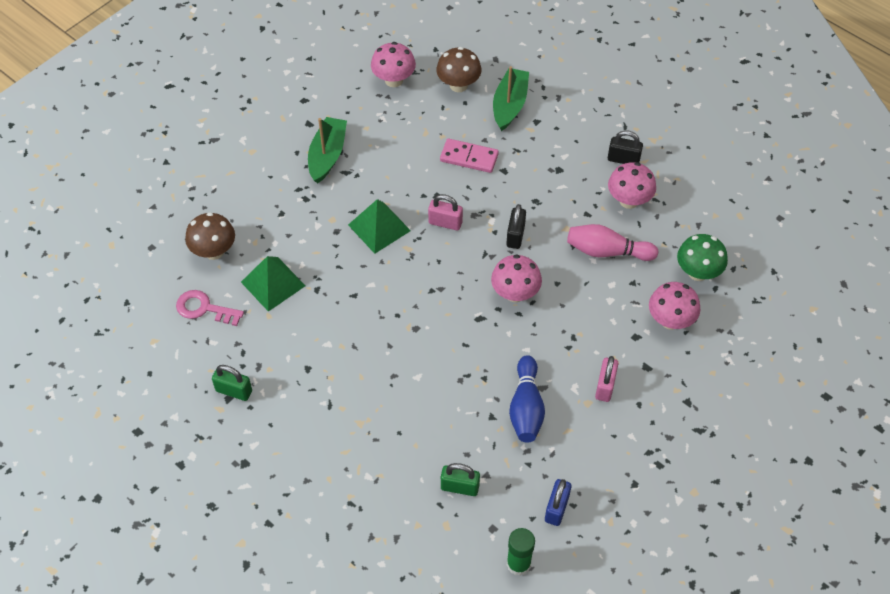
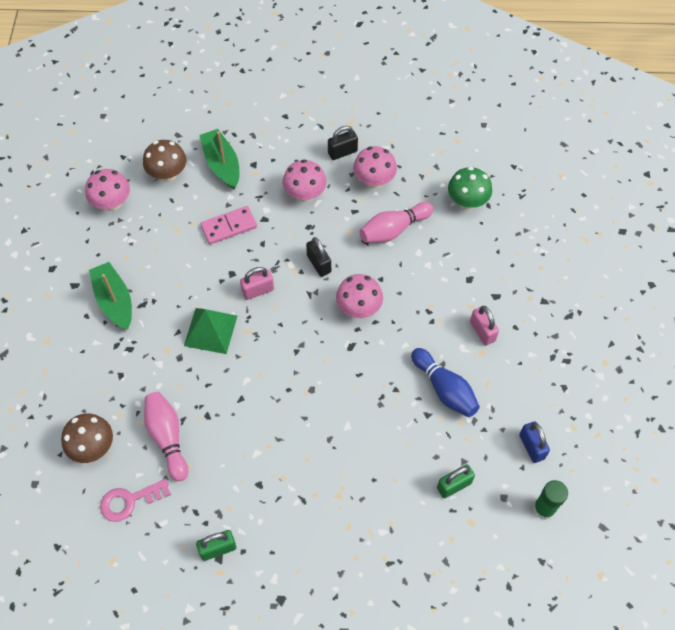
camera: 40 degrees left, 5 degrees up
green pyramid [241,256,305,312] -> pink bowling pin [144,392,188,481]
pink mushroom [649,282,700,330] -> pink mushroom moved to [283,160,327,202]

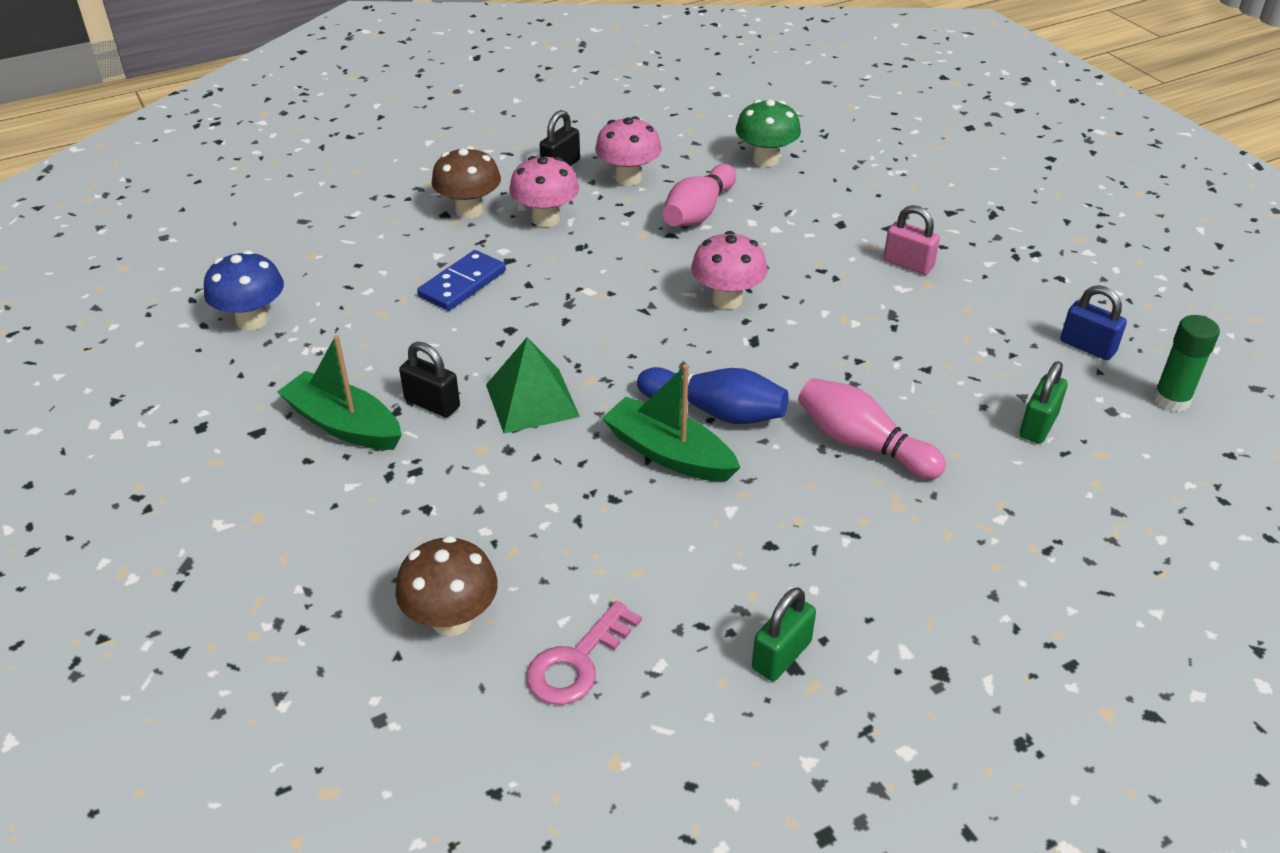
camera: 30 degrees left, 20 degrees down
pink mushroom [85,169,130,211] -> blue mushroom [204,250,284,330]
brown mushroom [143,140,187,182] -> brown mushroom moved to [432,146,501,218]
pink bowling pin [144,392,188,481] -> pink bowling pin moved to [798,378,946,479]
green boat [199,129,239,190] -> green boat moved to [602,364,741,482]
pink domino [200,206,257,244] -> blue domino [417,250,506,311]
pink padlock [240,267,274,300] -> none
black padlock [306,237,331,277] -> black padlock moved to [399,342,460,417]
blue bowling pin [411,348,480,417] -> blue bowling pin moved to [637,367,789,424]

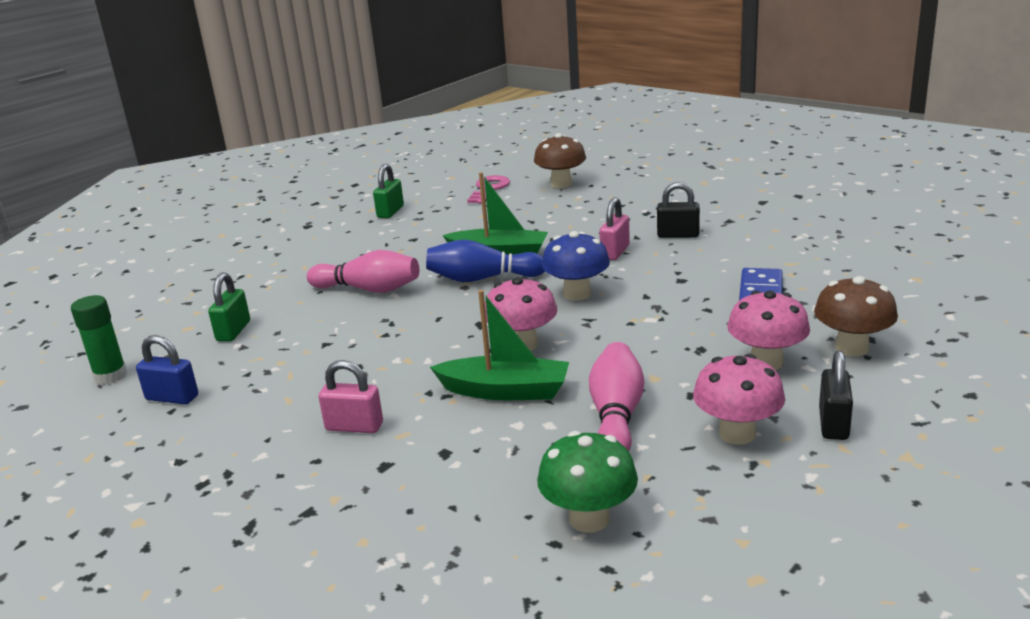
camera: 160 degrees right, 15 degrees down
blue mushroom [204,250,284,330] -> blue mushroom moved to [542,231,610,301]
green boat [277,335,402,450] -> green boat moved to [430,290,569,400]
green pyramid [486,337,580,433] -> pink padlock [599,197,630,260]

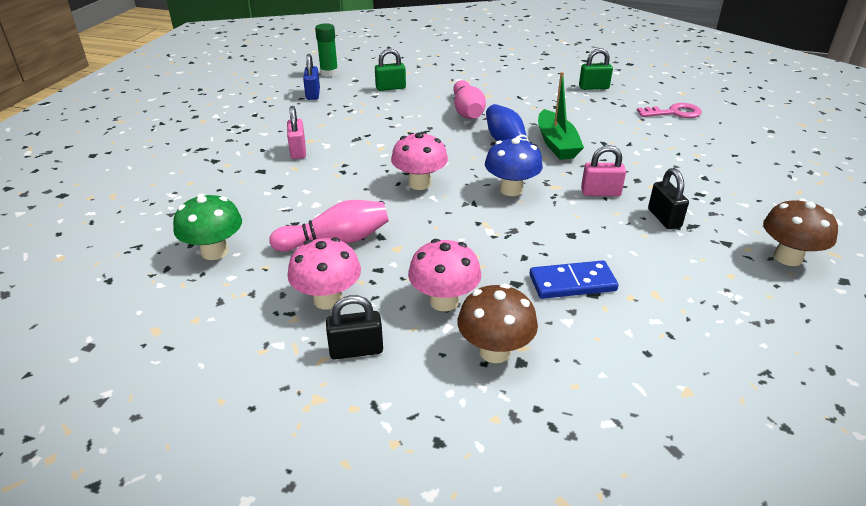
camera: 65 degrees right, 10 degrees up
green boat [430,290,569,400] -> none
brown mushroom [534,133,586,188] -> brown mushroom moved to [763,198,838,266]

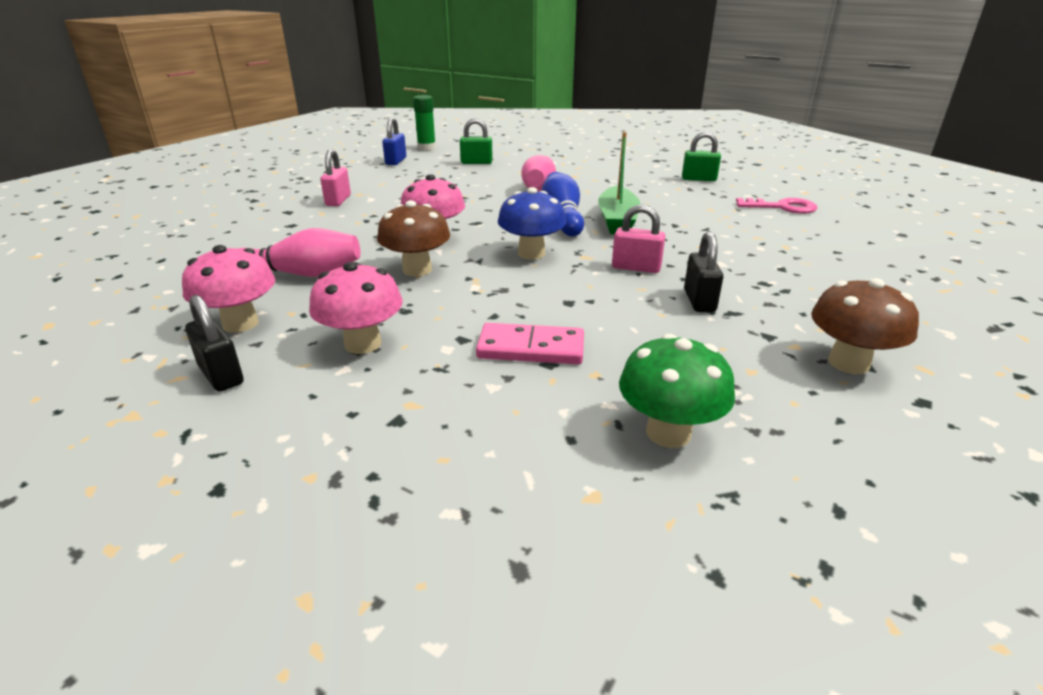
camera: 15 degrees right, 5 degrees down
green mushroom [173,194,242,260] -> green mushroom moved to [619,334,735,448]
black padlock [326,295,383,359] -> black padlock turned 45 degrees clockwise [185,295,244,391]
brown mushroom [458,284,538,363] -> brown mushroom moved to [377,200,450,276]
blue domino [529,260,619,299] -> pink domino [476,323,584,364]

